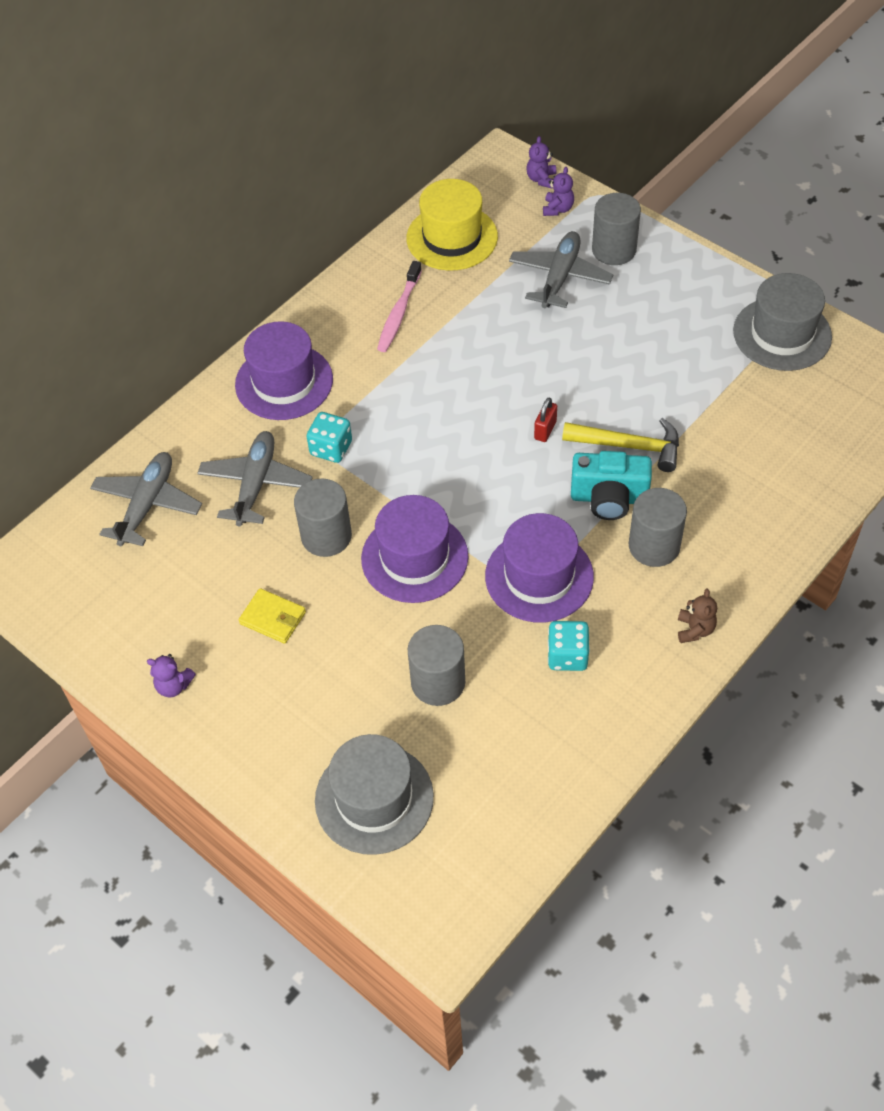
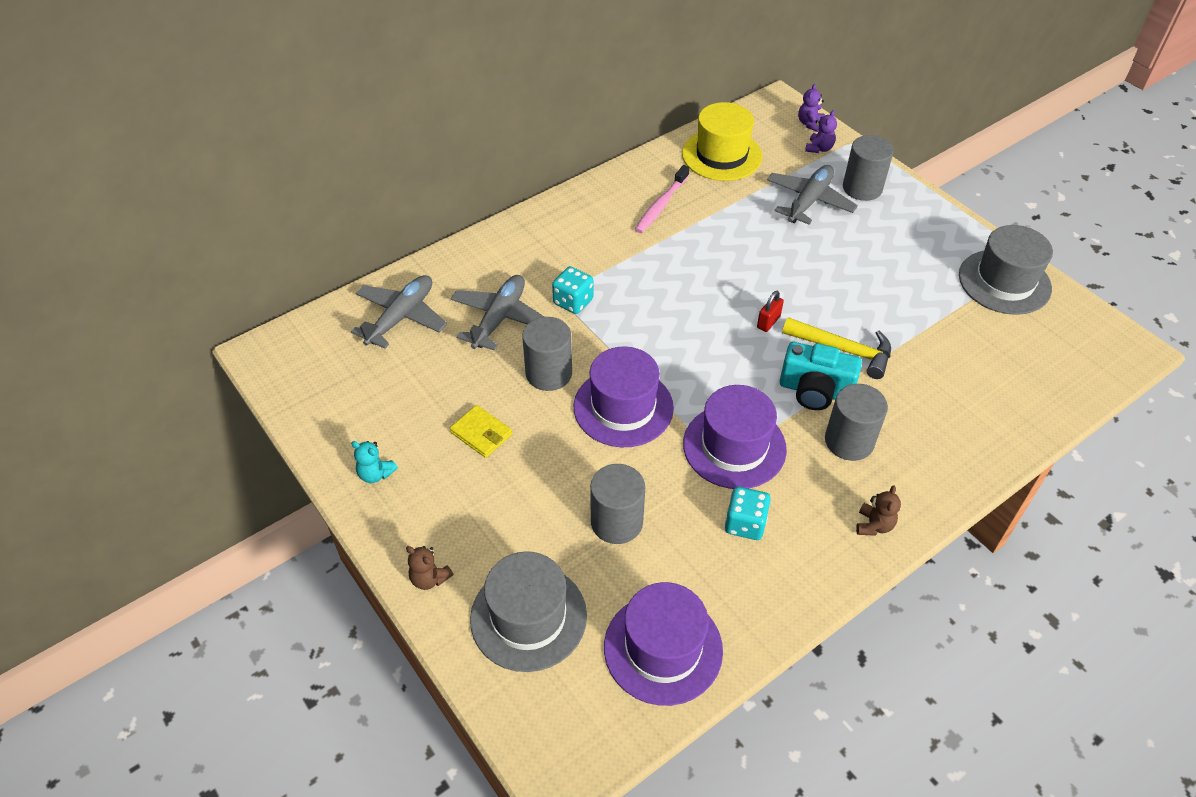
camera: 10 degrees right, 5 degrees down
purple teddy bear [147,654,196,698] -> turquoise teddy bear [351,441,398,483]
purple hat [235,321,333,420] -> purple hat moved to [604,582,723,706]
none -> brown teddy bear [406,546,453,590]

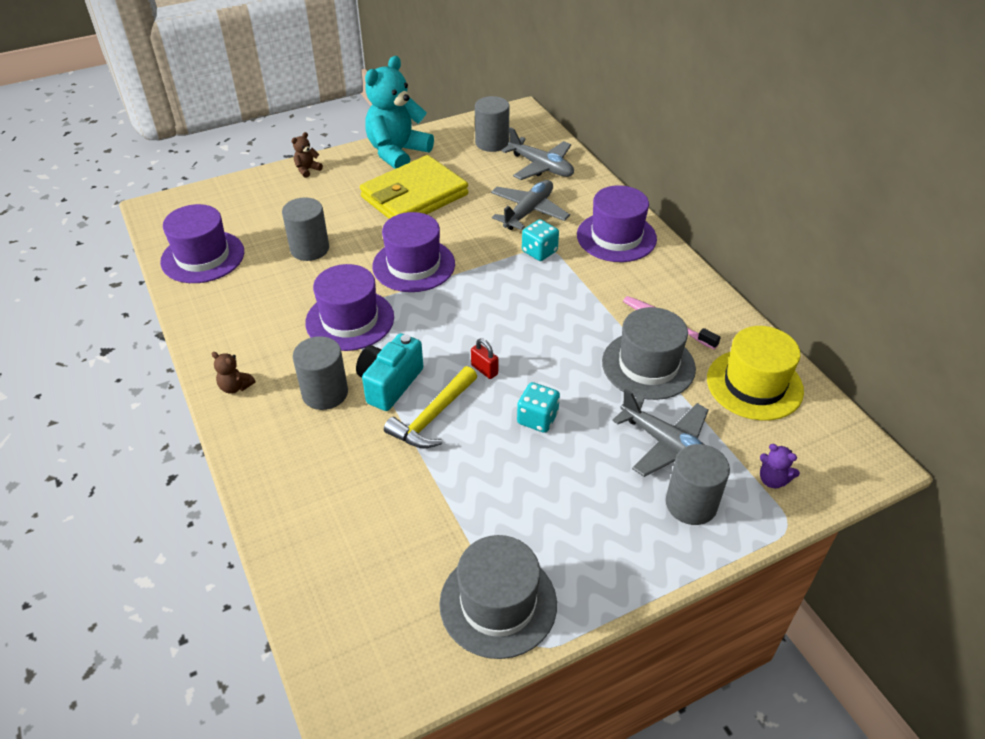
camera: 100 degrees right, 5 degrees down
turquoise teddy bear [351,441,398,483] -> turquoise teddy bear [365,56,434,169], size x2.50
grey plane [450,275,544,351] -> grey plane turned 90 degrees counterclockwise [491,180,570,230]
yellow wallet [450,405,512,458] -> yellow wallet [360,155,468,219], size x2.33
grey hat [470,551,587,672] -> grey hat moved to [602,307,696,400]
grey cylinder [522,317,572,391] -> grey cylinder moved to [475,96,510,152]
turquoise dice [725,487,771,540] -> turquoise dice moved to [517,382,560,433]
purple teddy bear [798,84,825,132] -> none
none -> purple hat [577,185,657,262]

